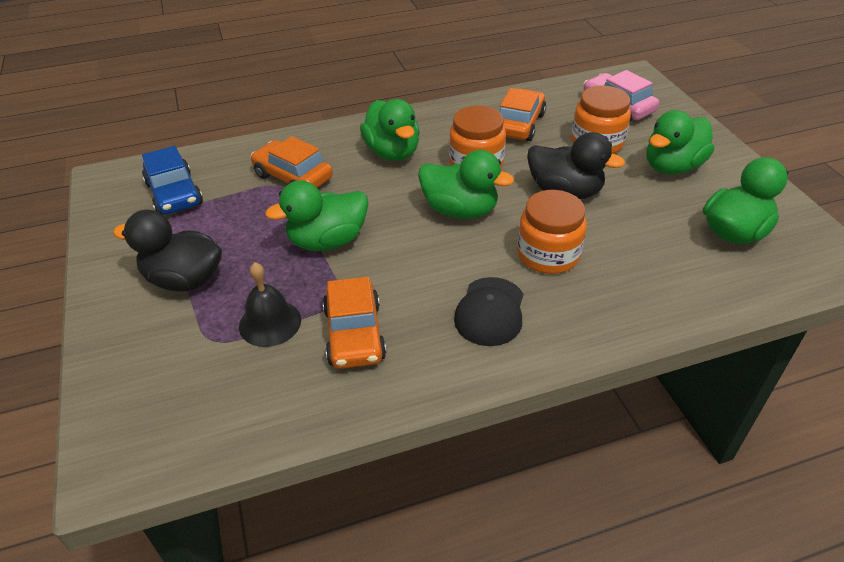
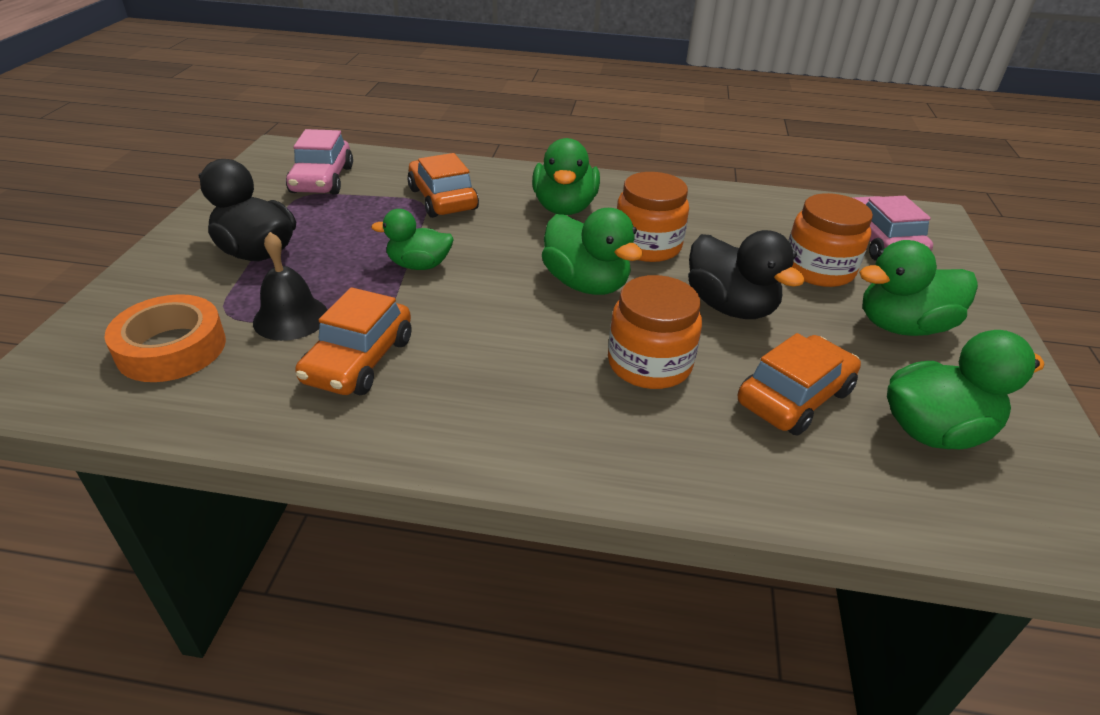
camera: 25 degrees right, 5 degrees down
blue car [142,146,203,215] -> pink car [286,129,353,195]
green duck [265,180,368,251] -> green duck [371,209,454,270], size x0.67
black cap [454,277,523,346] -> none
orange car [499,88,546,141] -> orange car moved to [738,333,861,435]
none -> orange tape [104,294,226,382]

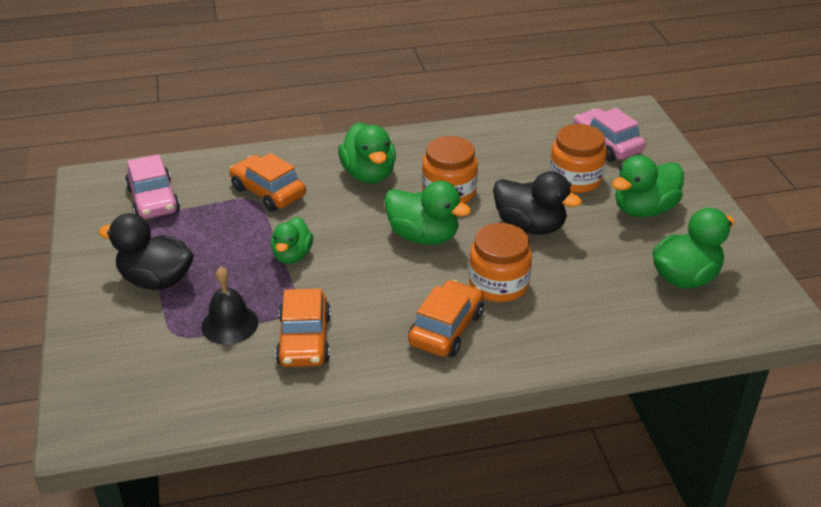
camera: 20 degrees left, 0 degrees up
orange tape [104,294,226,382] -> none
green duck [371,209,454,270] -> green duck turned 60 degrees counterclockwise [271,217,313,264]
orange car [738,333,861,435] -> orange car moved to [408,280,484,357]

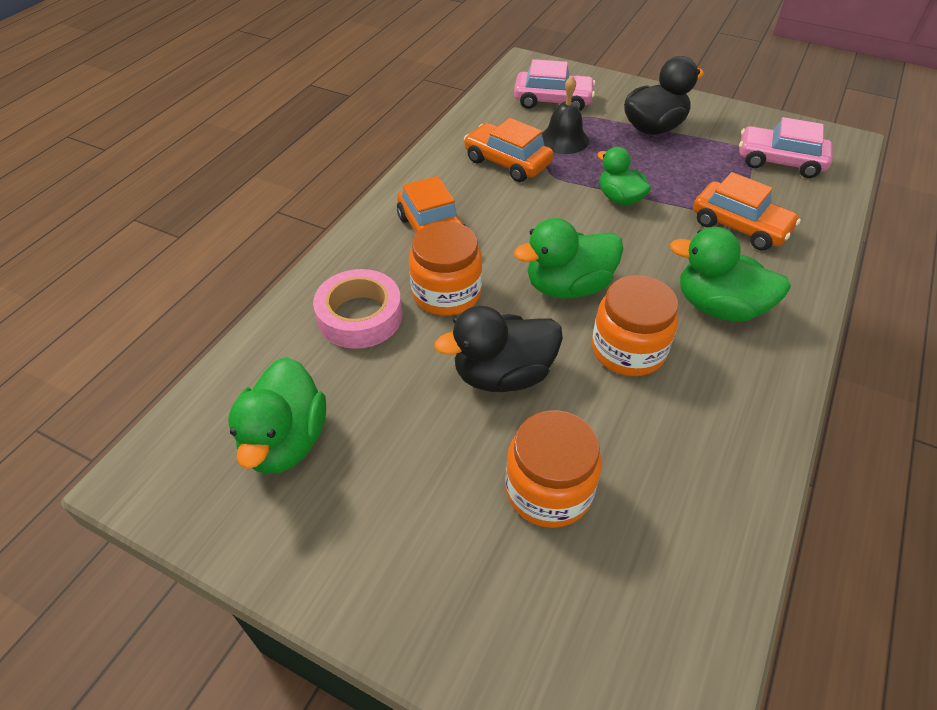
camera: 130 degrees right, 10 degrees up
orange car [229,153,306,212] -> orange car turned 45 degrees clockwise [693,172,801,251]
pink car [574,108,646,162] -> pink car moved to [514,59,595,111]
green duck [612,155,684,217] -> none
none -> pink tape [313,269,402,349]

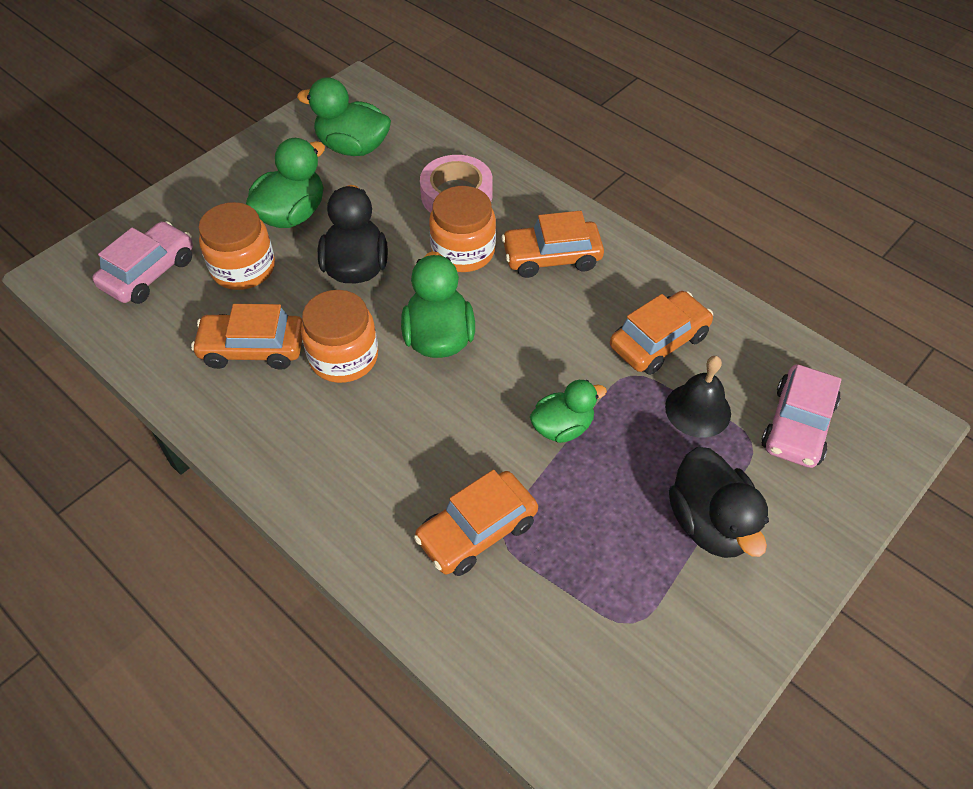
camera: 105 degrees right, 5 degrees up
green duck [670,227,791,321] -> green duck moved to [246,138,325,228]
pink car [739,117,833,178] -> pink car moved to [92,221,193,304]
none -> orange car [191,304,302,370]

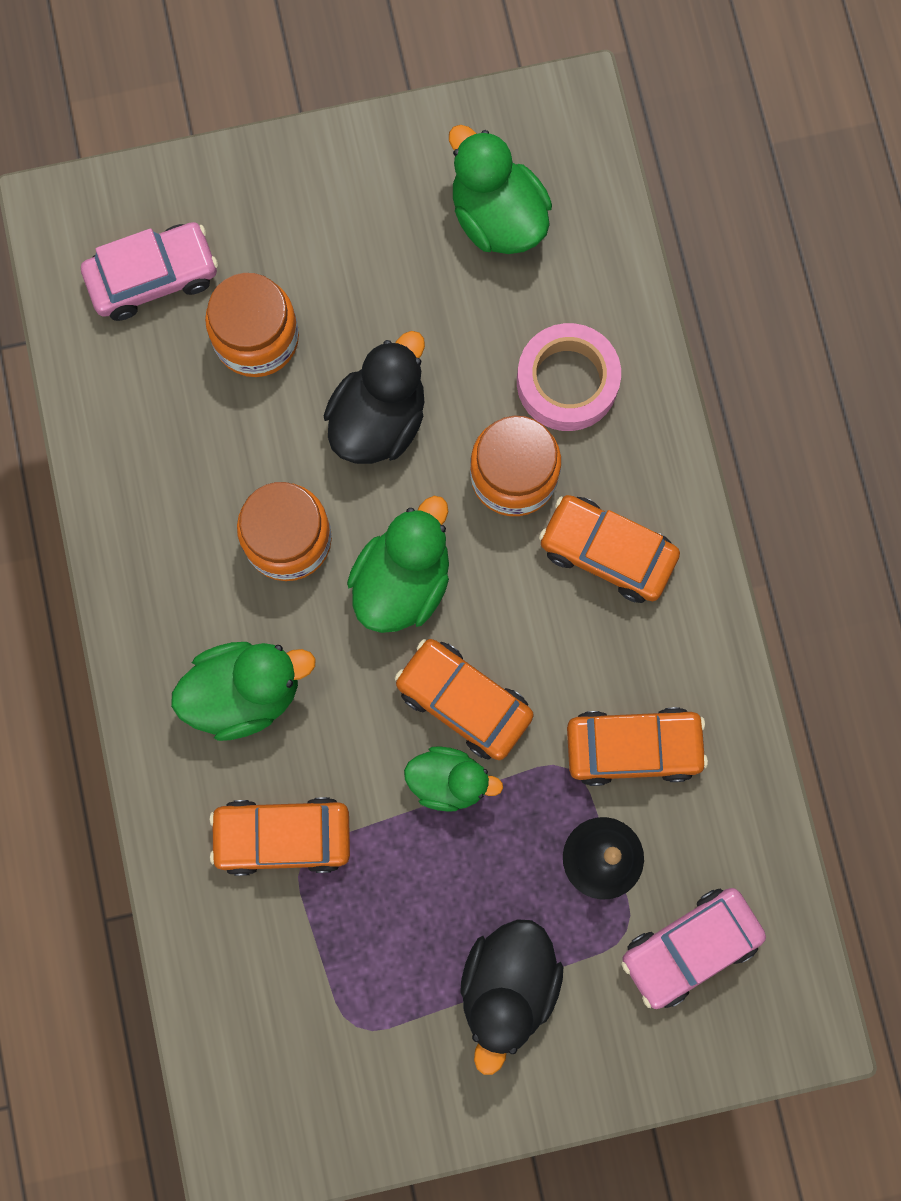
camera: 35 degrees right, 25 degrees up
orange car [191,304,302,370] -> orange car moved to [395,639,534,760]
green duck [246,138,325,228] -> green duck moved to [171,642,316,741]

